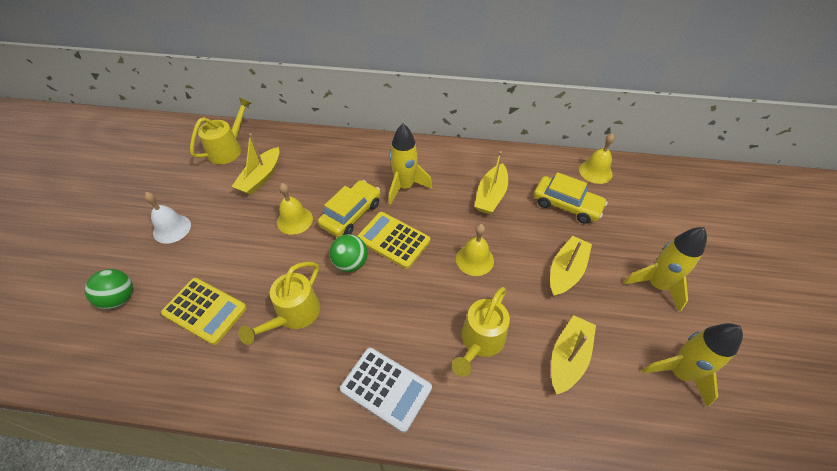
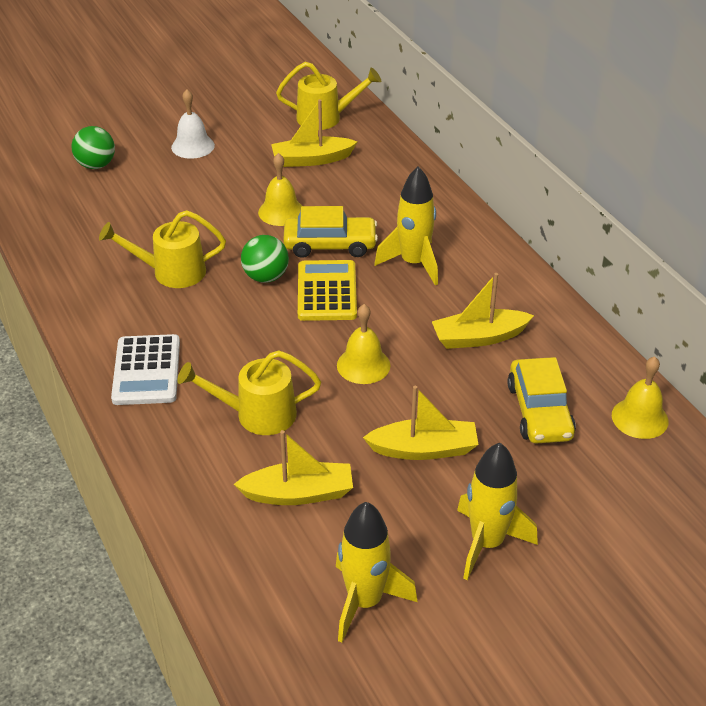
camera: 55 degrees right, 10 degrees down
yellow calculator [161,278,247,345] -> none

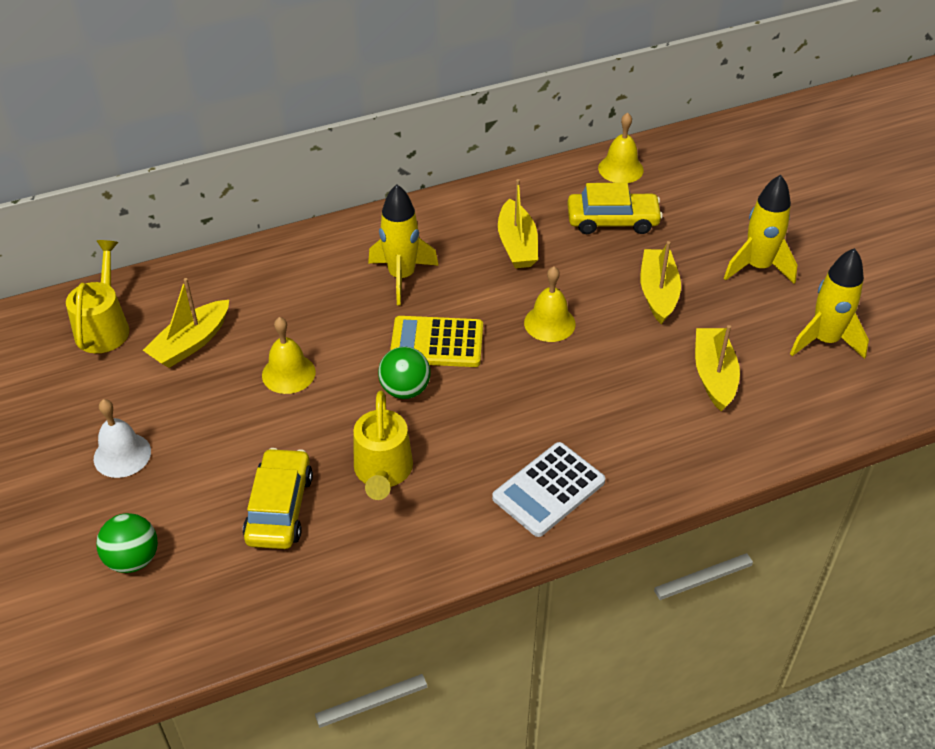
camera: 85 degrees left, 5 degrees up
white calculator [111,334,180,405] -> white calculator turned 135 degrees clockwise [492,442,605,537]
yellow watering can [177,350,321,435] -> none
yellow boat [271,99,358,167] -> yellow boat turned 45 degrees clockwise [143,278,229,368]
yellow car [283,206,378,258] -> yellow car moved to [243,448,313,549]

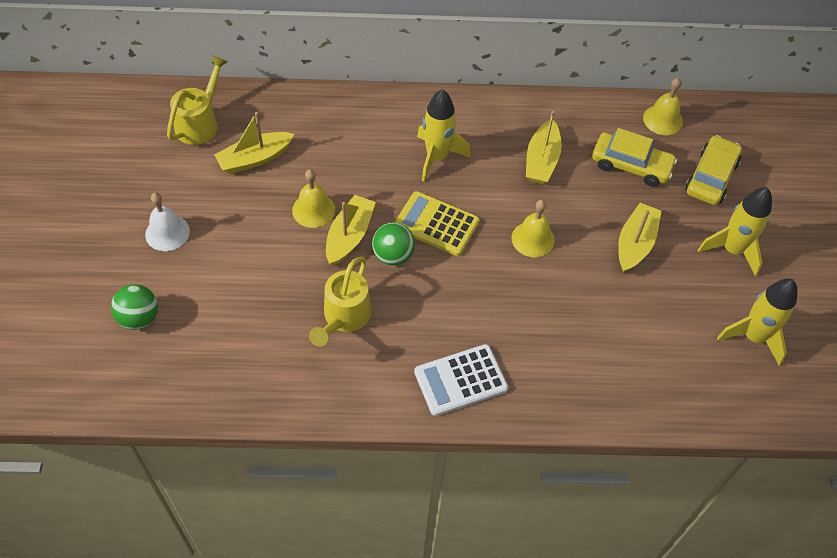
camera: 20 degrees right, 10 degrees up
yellow car [243,448,313,549] -> yellow car moved to [685,135,742,205]
yellow boat [695,325,740,411] -> yellow boat moved to [326,195,376,266]

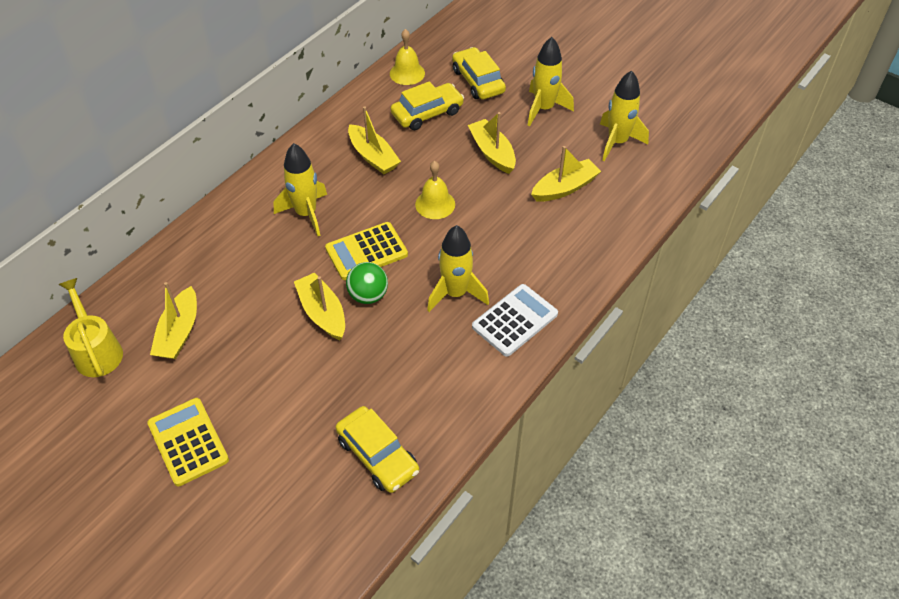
camera: 50 degrees left, 5 degrees down
green ball [111,285,158,330] -> none
white bell [145,193,190,251] -> yellow calculator [147,398,229,487]
yellow bell [292,169,335,228] -> none
yellow watering can [309,257,372,347] -> none
white calculator [414,344,508,416] -> white calculator turned 150 degrees counterclockwise [472,284,558,356]
none -> yellow car [335,406,419,493]
none -> yellow rocket [427,225,489,312]
none -> yellow boat [531,146,601,202]

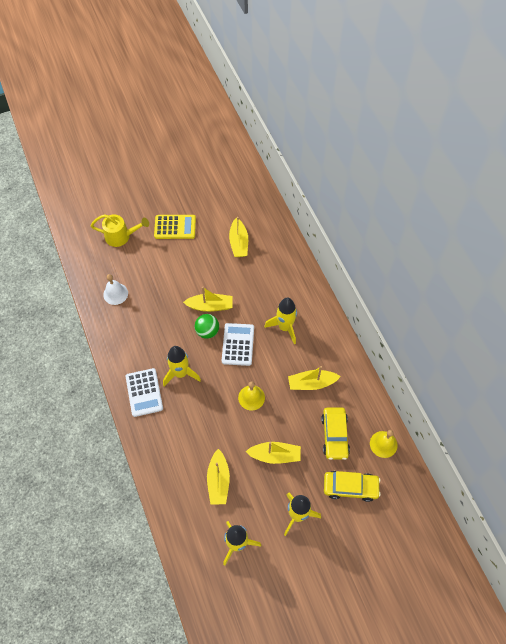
camera: 120 degrees right, 10 degrees up
yellow watering can [58,278,123,377] -> yellow watering can moved to [91,214,149,247]
yellow boat [150,282,197,359] -> yellow boat turned 135 degrees counterclockwise [229,217,248,257]
yellow calculator [325,222,408,280] -> white calculator [222,323,254,366]
yellow car [335,406,419,493] -> white bell [103,274,128,305]

